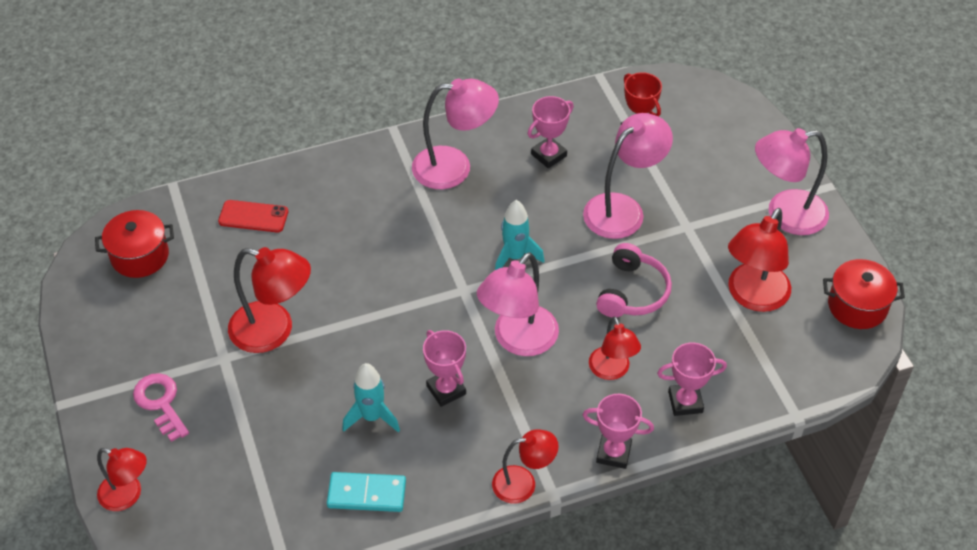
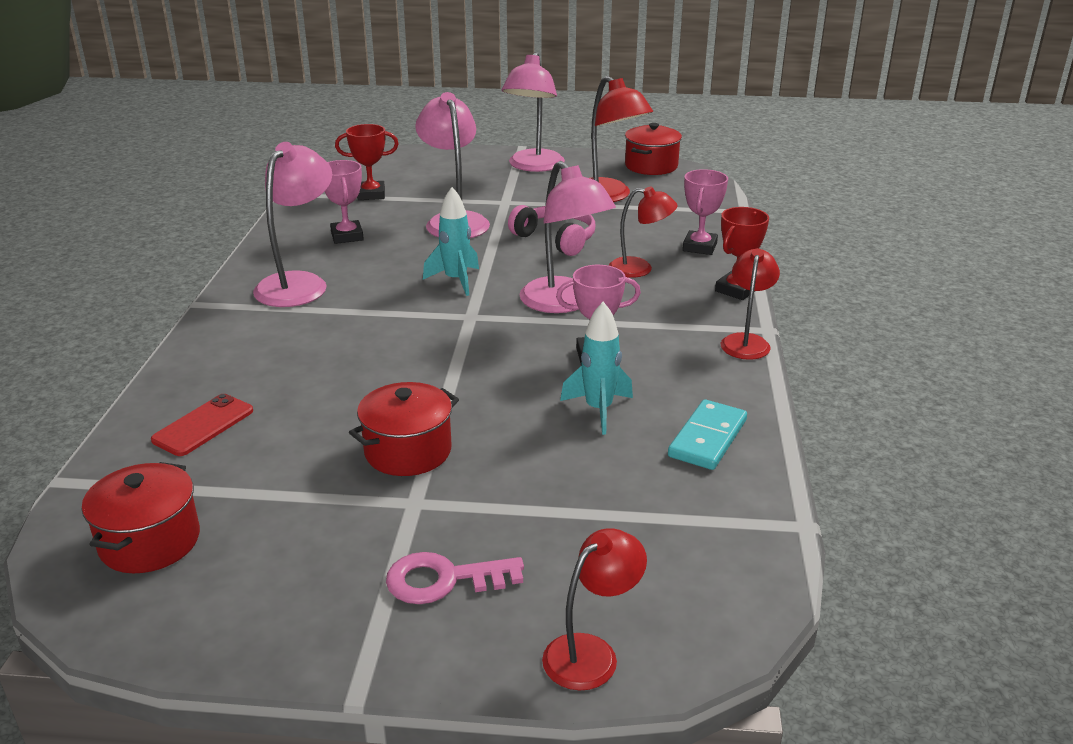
camera: 65 degrees left, 20 degrees down
red lamp [228,247,311,353] -> red pot [349,382,459,476]
pink trophy [583,394,654,469] -> red trophy [715,207,769,300]

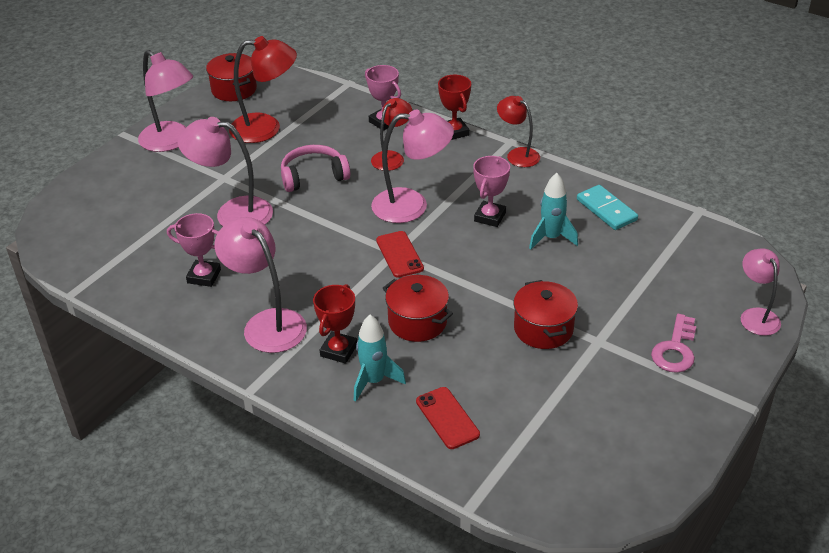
camera: 60 degrees left, 10 degrees up
red pot [82,462,200,573] -> red pot moved to [382,275,453,342]
red trophy [335,124,399,200] -> red trophy moved to [313,284,357,364]
turquoise rocket [423,187,479,296] -> turquoise rocket moved to [354,315,406,402]
red lamp [542,528,647,690] -> pink lamp [741,248,781,336]
none -> red phone [376,231,424,278]

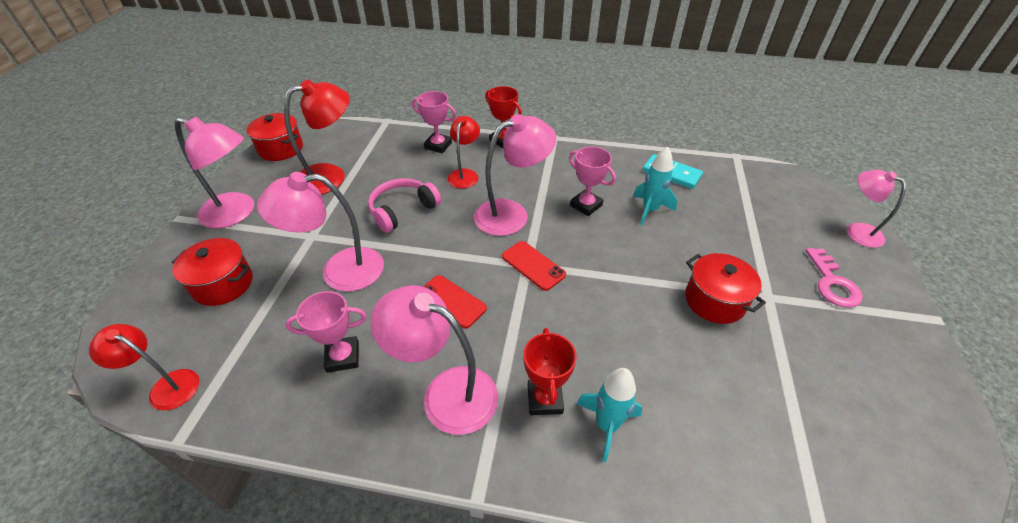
camera: 25 degrees left, 5 degrees up
red pot [382,275,453,342] -> red pot moved to [172,238,253,306]
red phone [416,387,480,449] -> red phone moved to [423,275,487,328]
pink trophy [473,156,510,227] -> pink trophy turned 45 degrees counterclockwise [569,147,616,216]
red lamp [497,96,540,167] -> red lamp moved to [89,324,199,410]

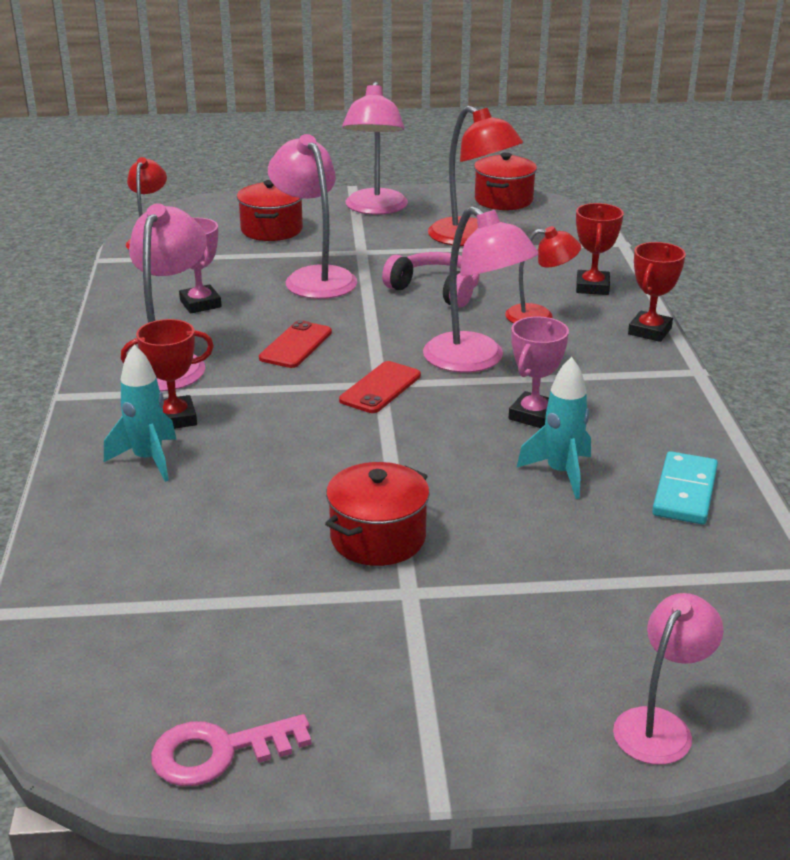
camera: 75 degrees right, 15 degrees down
pink trophy [412,91,456,153] -> red trophy [576,203,624,295]
pink key [805,248,863,308] -> pink key moved to [151,714,311,786]

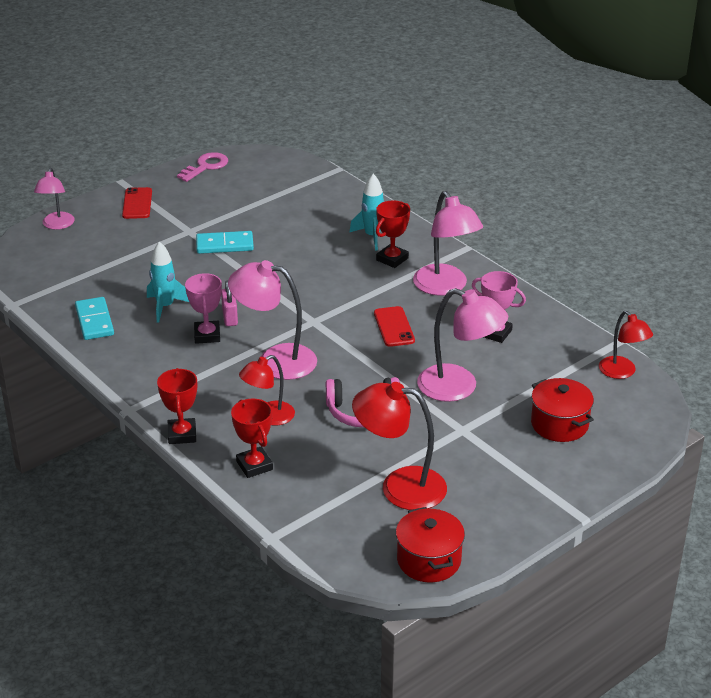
camera: 145 degrees right, 5 degrees up
red pot [325,462,430,566] -> turquoise domino [196,231,254,254]
red phone [339,361,421,413] -> red phone moved to [122,187,152,219]
pink lamp [342,81,408,215] -> none
none -> pink padlock [221,281,238,326]

